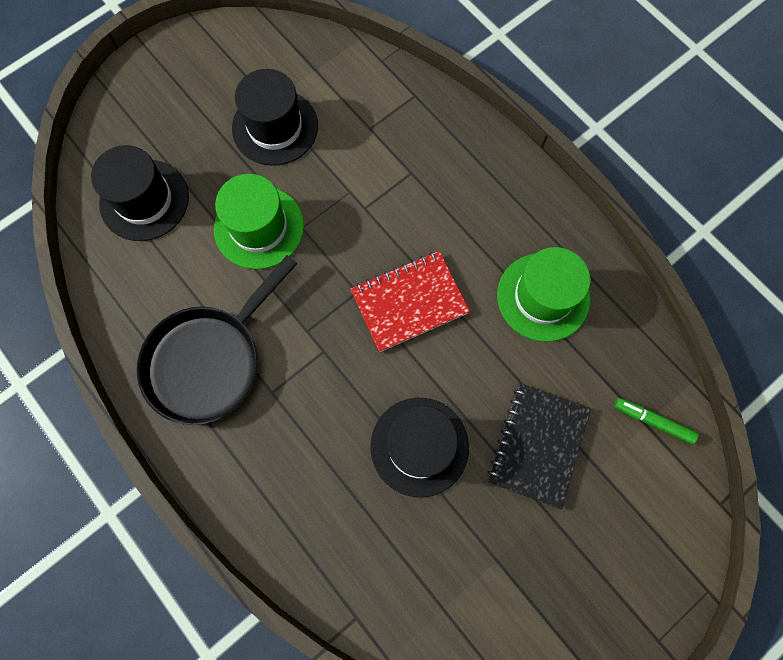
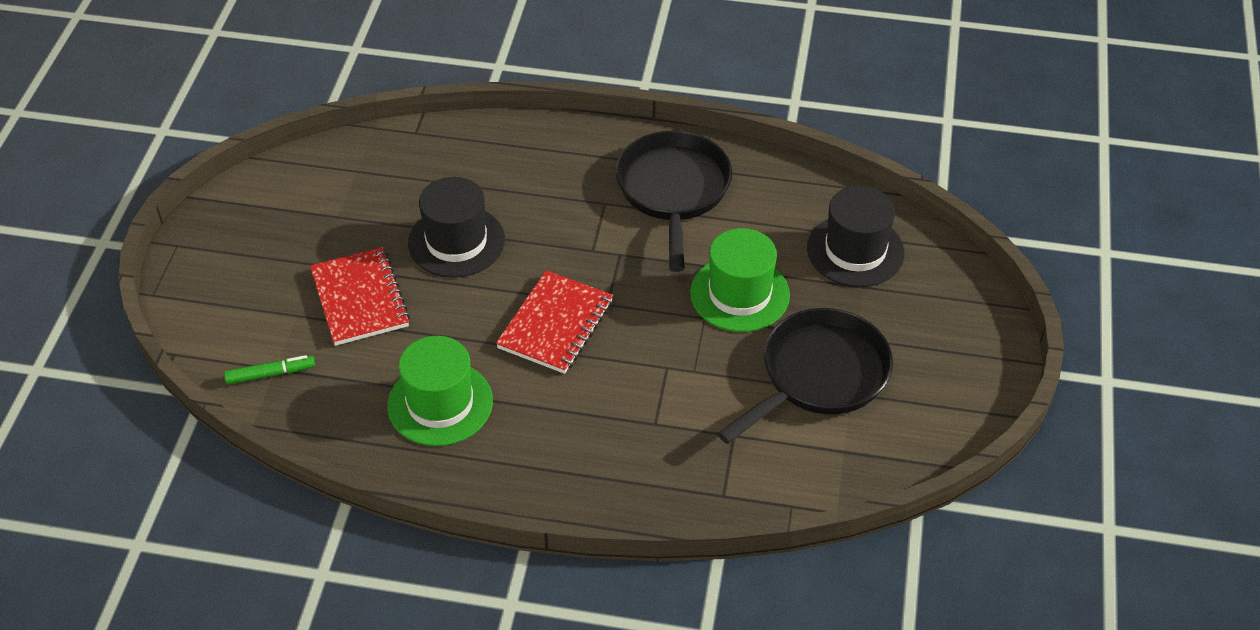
camera: 140 degrees right, 25 degrees down
black hat [232,69,318,166] -> black pan [717,308,893,444]
black notebook [487,383,591,510] -> red notebook [310,247,410,346]

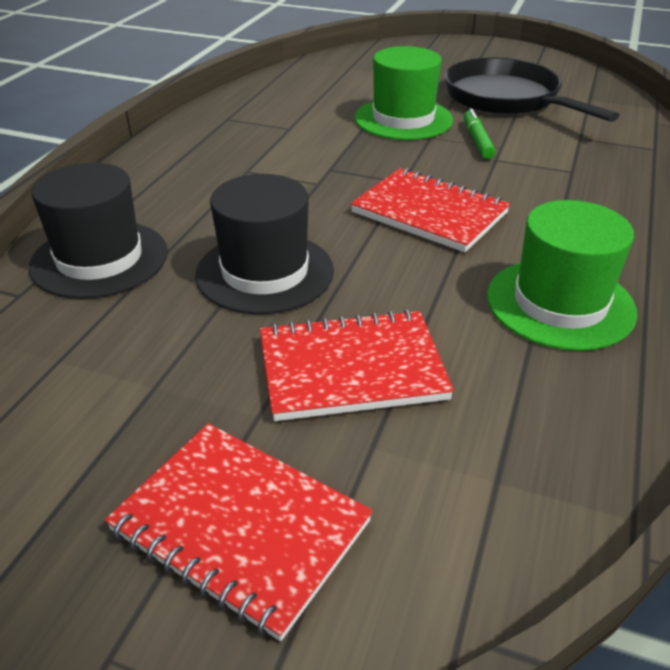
camera: 80 degrees left, 10 degrees down
green marker [224,355,315,384] -> green marker moved to [464,109,496,159]
black pan [616,131,732,272] -> none
black hat [807,186,905,287] -> black hat moved to [29,163,168,299]
none -> red notebook [105,423,373,641]

